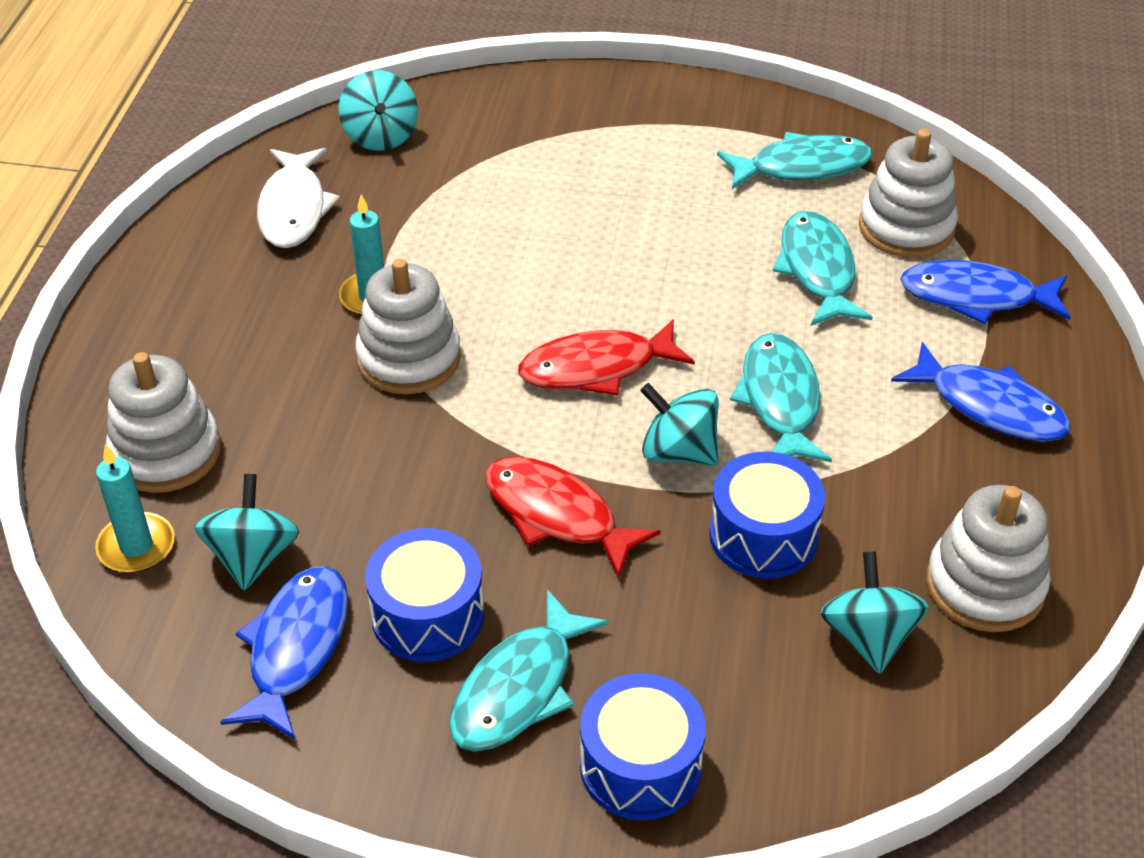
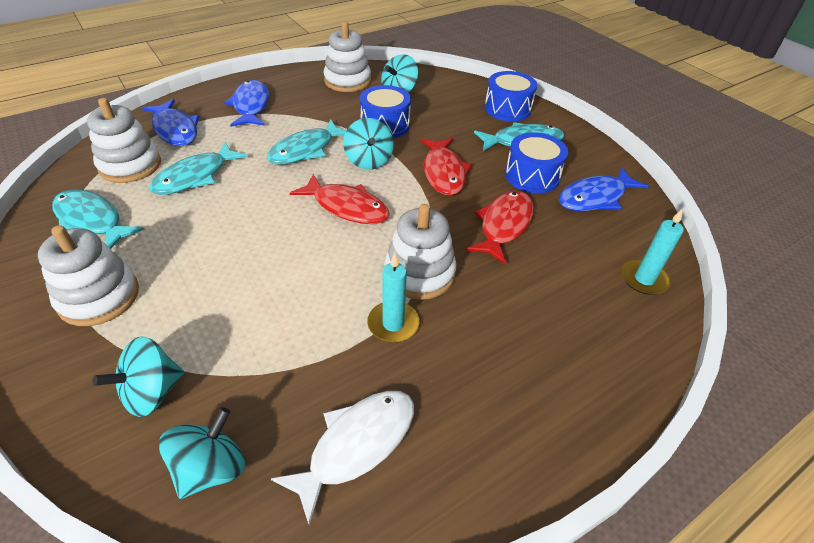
camera: 135 degrees left, 0 degrees up
white stacking toy [106,352,221,493] -> white stacking toy moved to [38,225,139,326]
turquoise spinning top [195,474,299,591] -> turquoise spinning top moved to [93,336,184,417]
none -> red fish [466,190,534,265]

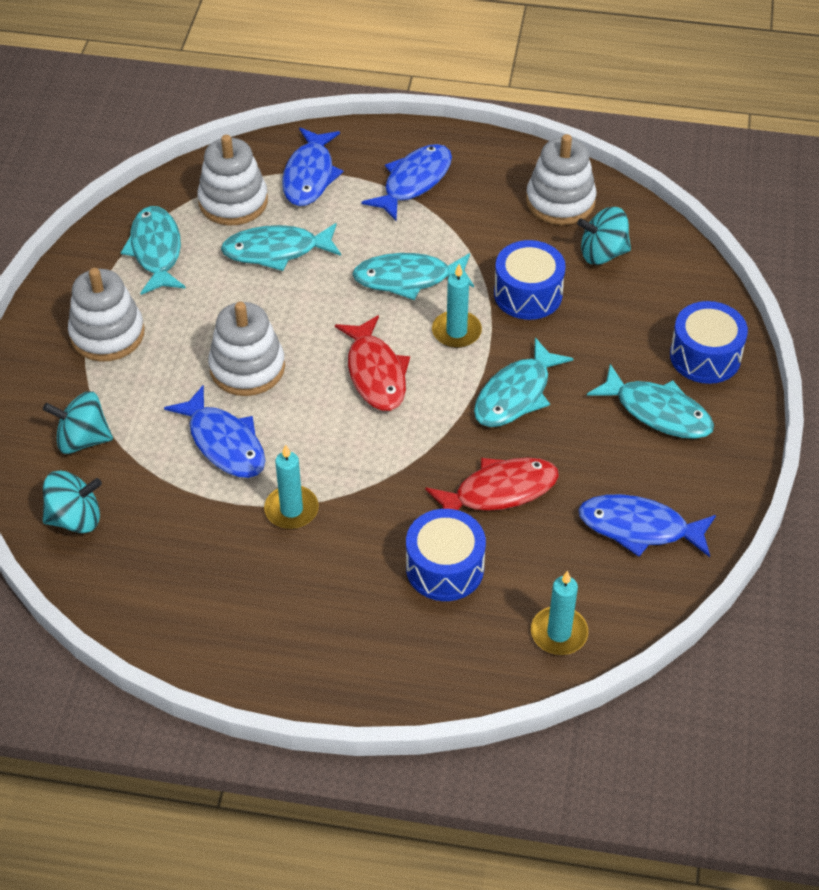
camera: 45 degrees right, 5 degrees up
white fish [271,391,414,526] -> none
turquoise spinning top [343,118,394,170] -> turquoise candle [432,264,482,348]
white stacking toy [384,204,456,300] -> white stacking toy moved to [208,302,285,396]
red fish [420,138,472,196] -> turquoise fish [474,338,573,427]
blue drum [505,132,568,193] -> blue drum moved to [406,509,486,601]
none -> blue fish [164,385,266,478]

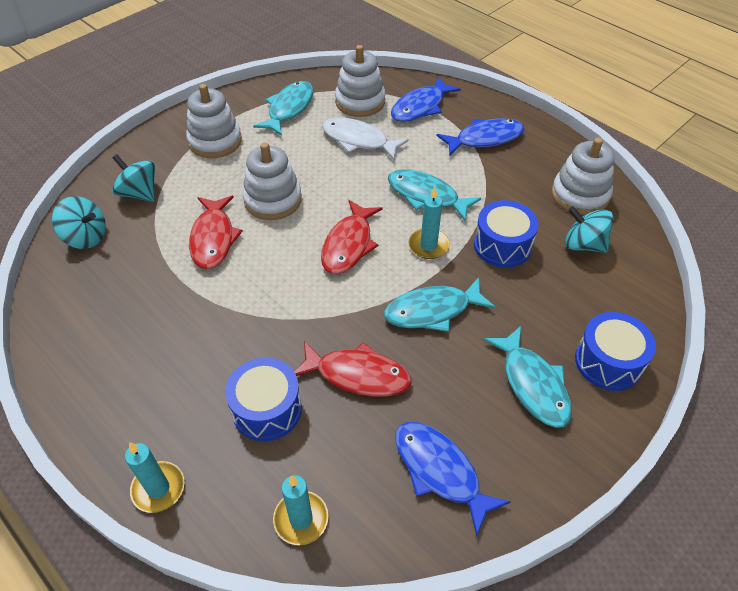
camera: 35 degrees right, 0 degrees up
blue fish [164,385,266,478] -> red fish [189,196,243,269]
turquoise fish [221,223,341,271] -> white fish [322,118,409,160]
turquoise candle [264,444,319,529] -> turquoise candle moved to [125,442,184,513]

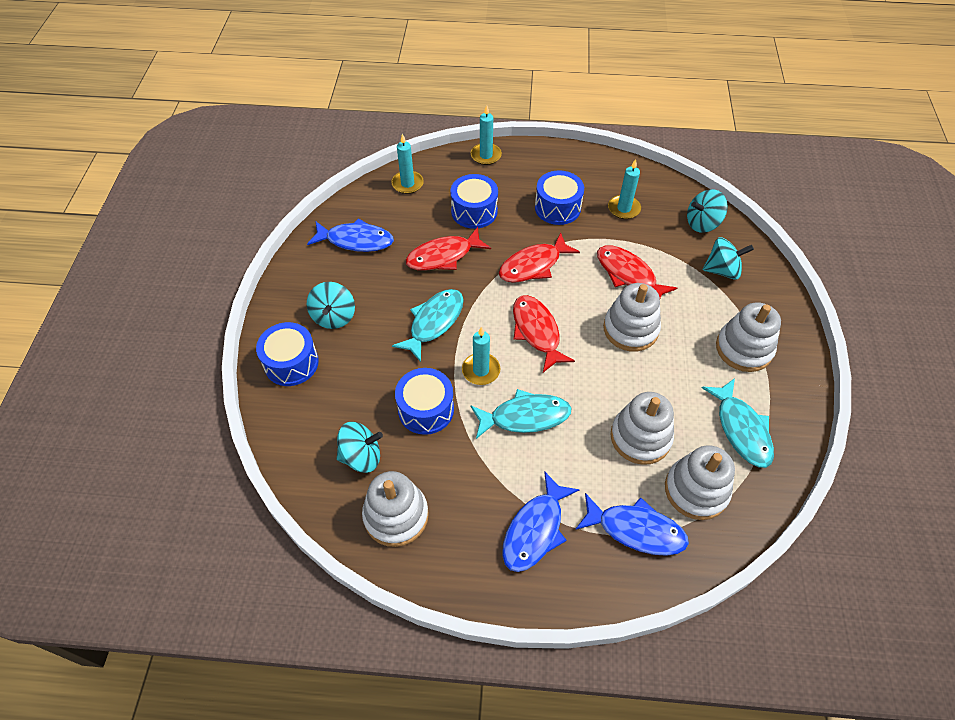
camera: 140 degrees right, 5 degrees up
white fish [322,118,409,160] -> white stacking toy [610,392,674,465]
blue fish [391,76,461,122] -> blue fish turned 105 degrees clockwise [575,493,689,556]
turquoise fish [484,326,572,428] -> turquoise spinning top [307,282,355,329]
none -> red fish [499,232,580,283]
none -> blue drum [535,170,584,225]
none -> turquoise candle [608,159,641,219]

